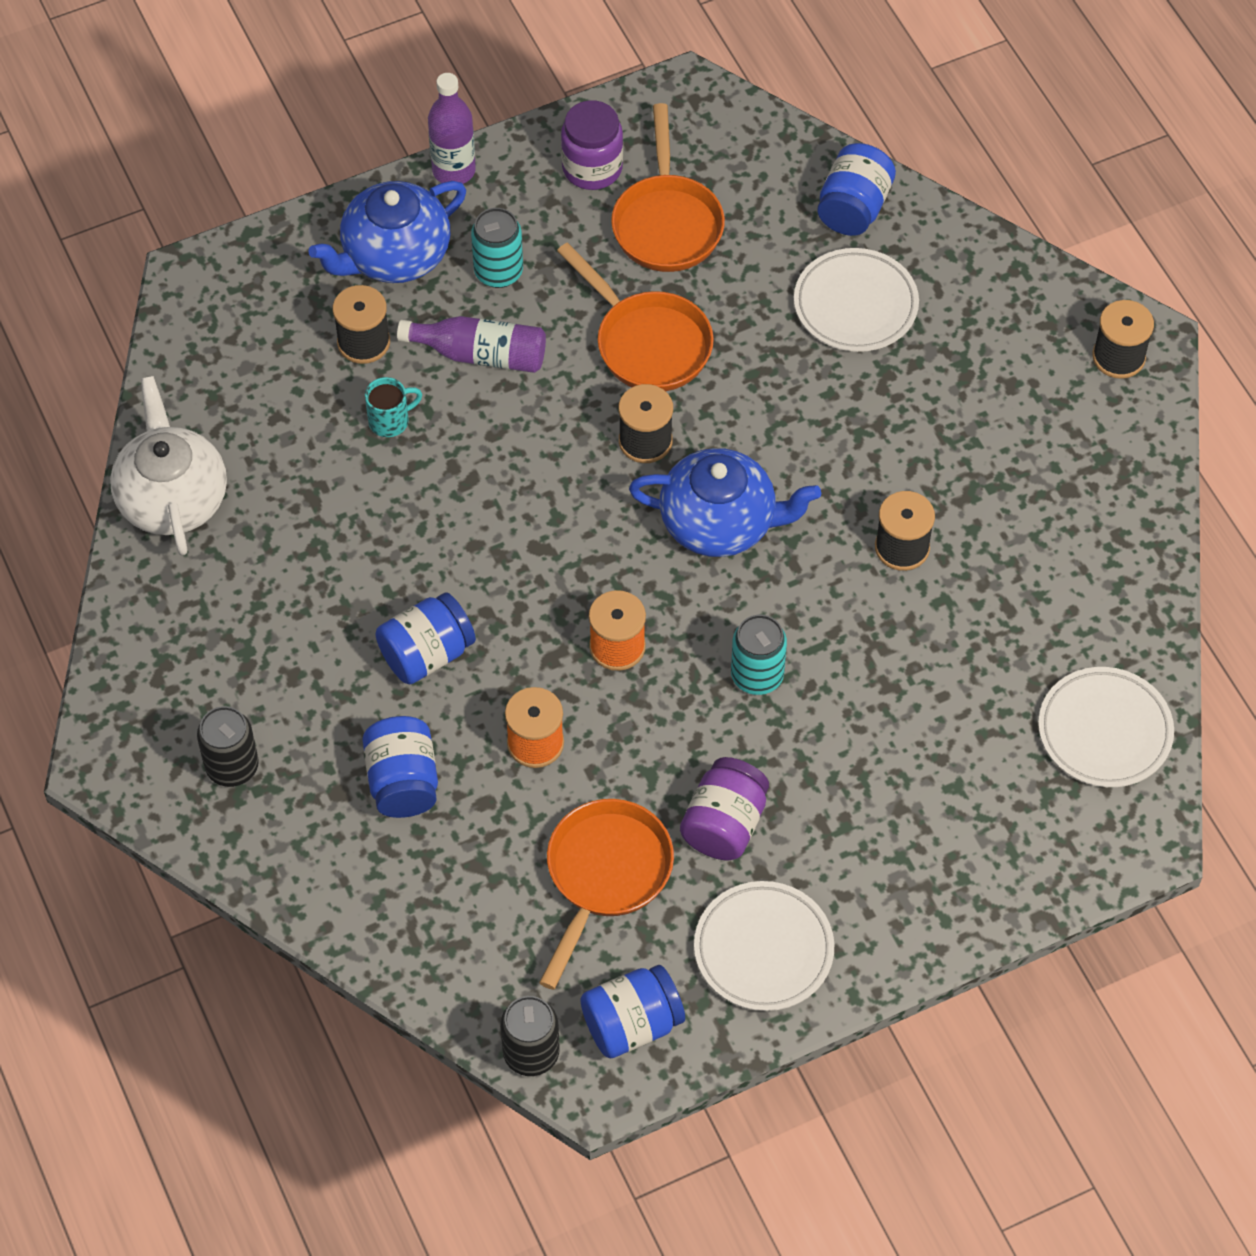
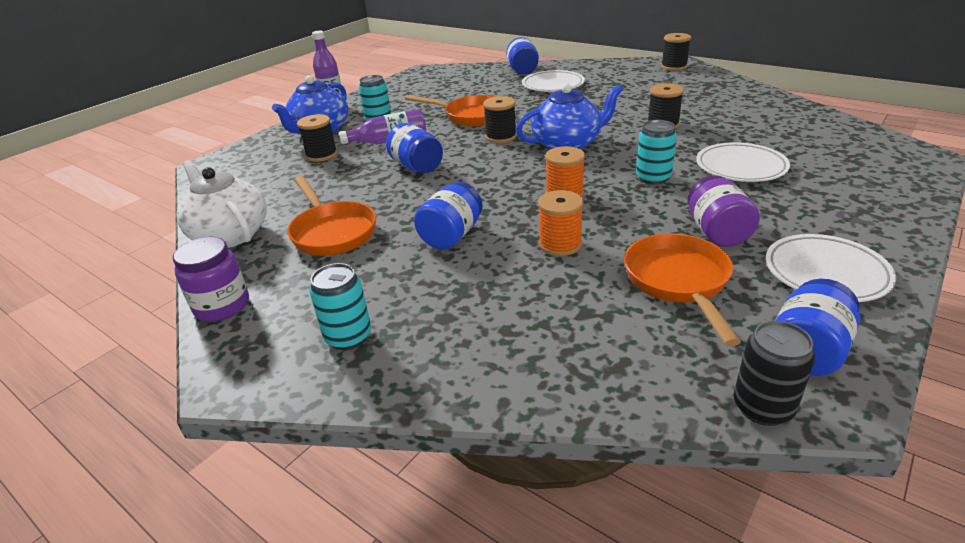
camera: 25 degrees left, 25 degrees down
black can [197,706,259,787] -> turquoise can [310,263,371,350]
blue jar [362,716,438,818] -> blue jar moved to [386,123,443,173]
turquoise mug [365,377,422,437] -> none
purple jar [561,100,623,190] -> purple jar moved to [173,237,249,322]
orange pan [611,103,725,272] -> orange pan moved to [287,176,376,256]
white plate [1038,667,1174,787] -> white plate moved to [696,142,790,182]

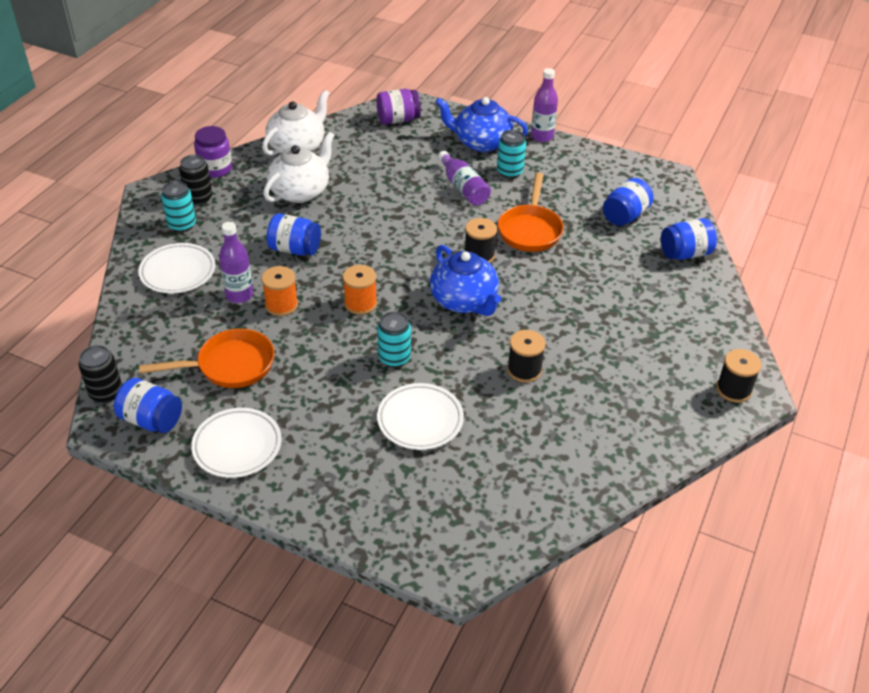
camera: 75 degrees right, 10 degrees up
orange pan [287,176,376,256] -> white teapot [263,132,334,203]
black spool [297,114,337,162] -> none
blue jar [386,123,443,173] -> blue jar moved to [603,178,654,226]
white plate [522,70,585,92] -> white plate moved to [138,243,216,294]
purple jar [687,175,760,247] -> purple jar moved to [376,89,421,125]
none -> black can [179,155,212,205]
none -> purple bottle [219,222,253,303]

